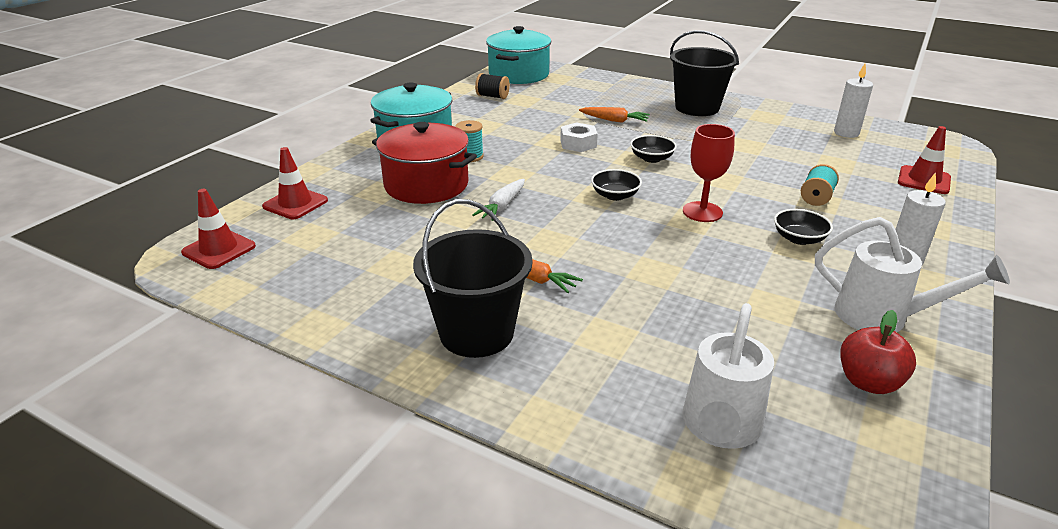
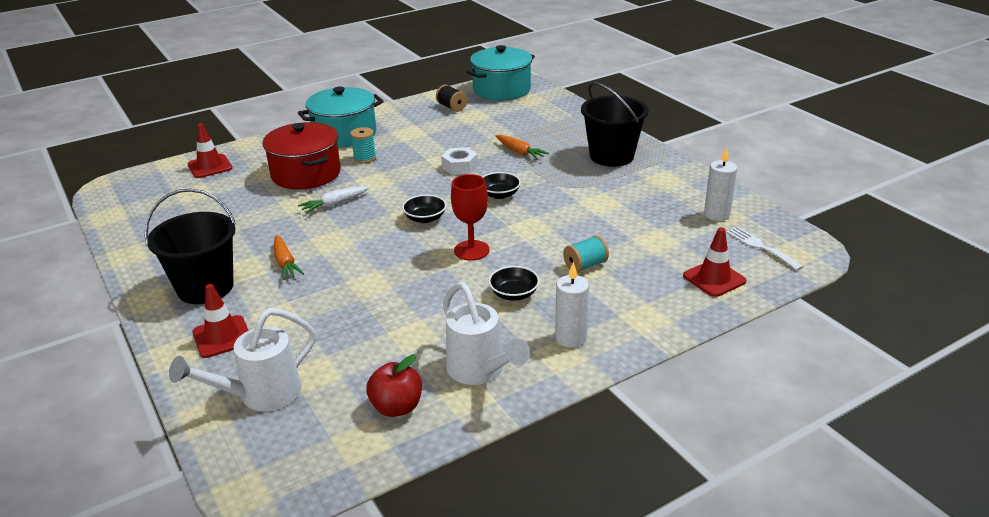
camera: 30 degrees right, 0 degrees up
red traffic cone [181,189,256,269] -> red traffic cone moved to [193,284,249,358]
none -> white fork [726,227,803,271]

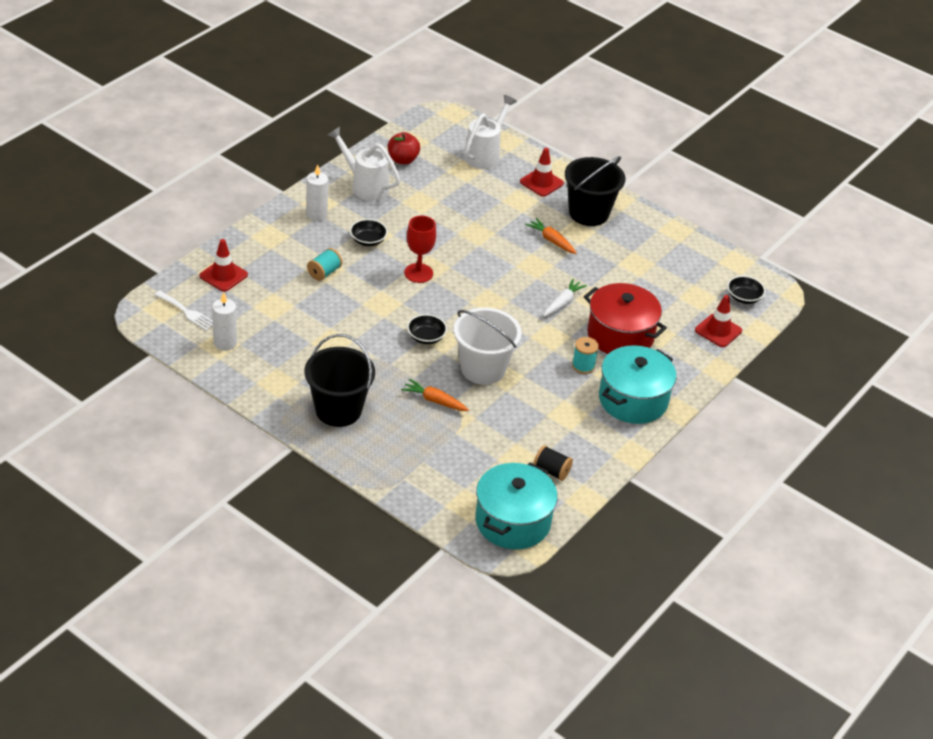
camera: 155 degrees right, 10 degrees up
black bowl [402,195,447,223] -> black bowl moved to [727,276,765,304]
white nut [441,147,478,175] -> white bucket [454,308,522,385]

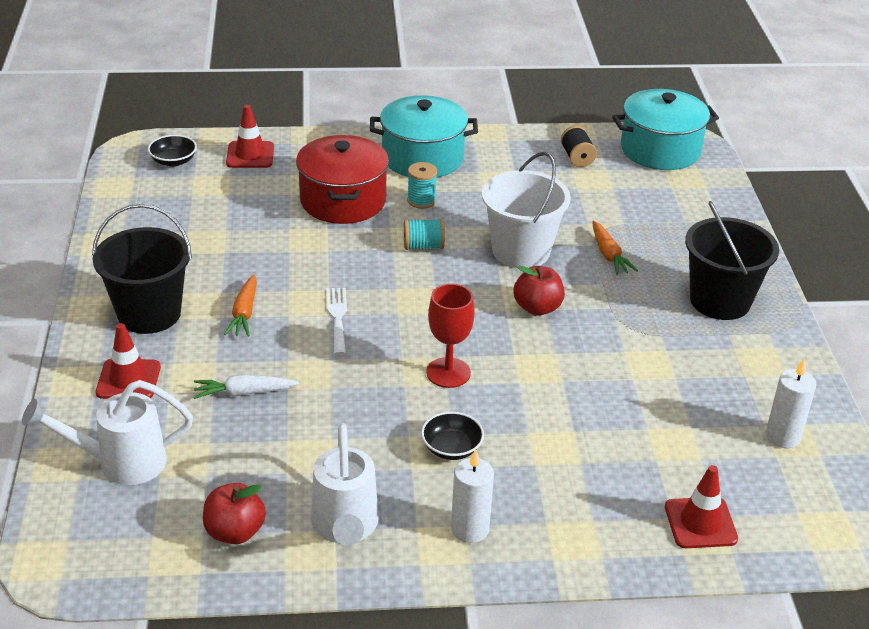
camera: 130 degrees left, 5 degrees down
white fork [155,291,213,331] -> white fork moved to [326,288,347,355]
turquoise spool [307,248,342,281] -> turquoise spool moved to [404,219,445,250]
black bowl [407,314,447,344] -> red apple [513,266,565,316]
white carrot [544,278,587,317] -> white carrot moved to [194,375,299,399]

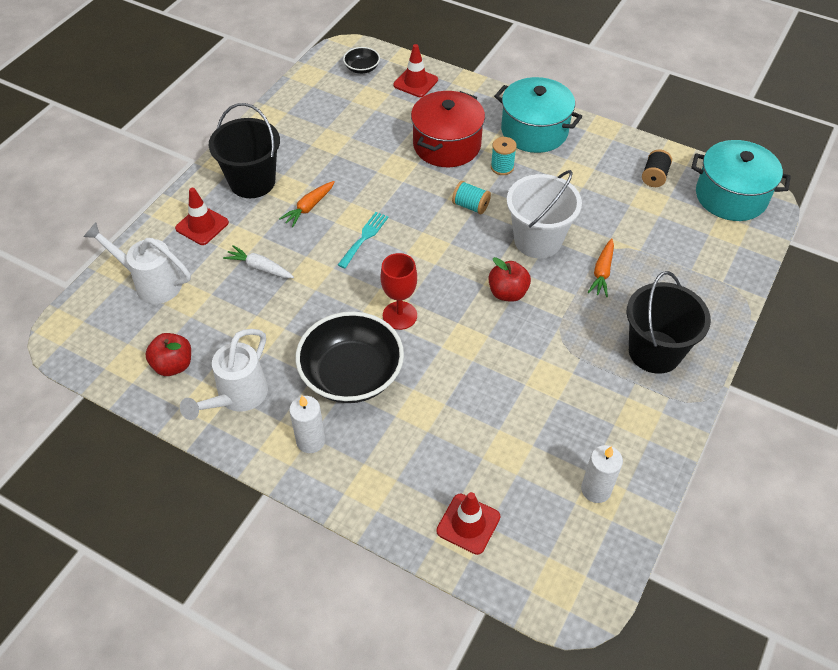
camera: 35 degrees right, 15 degrees up
white fork [326,288,347,355] -> turquoise fork [338,212,389,268]
black bowl [421,412,484,460] -> black bowl [295,312,404,403], size x2.18

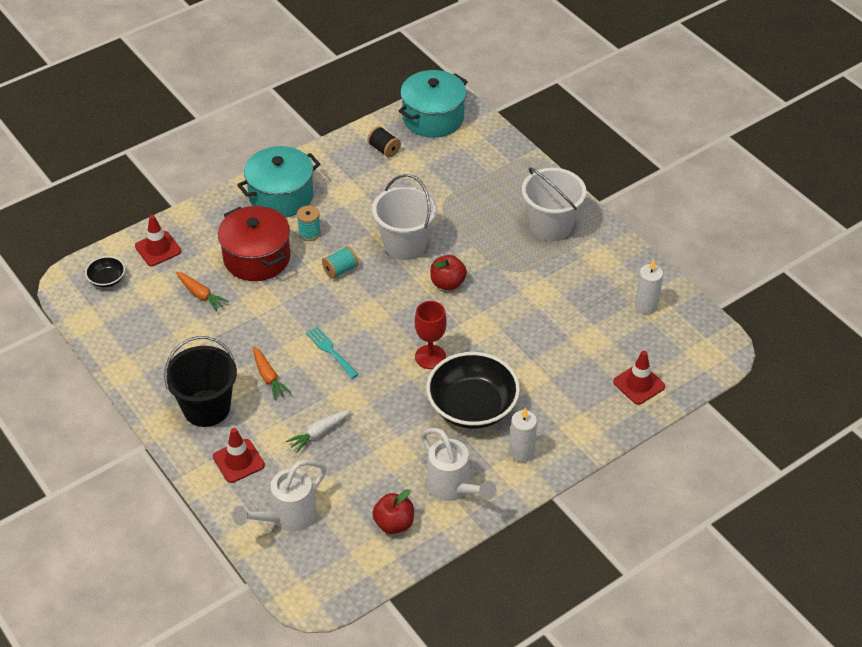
camera: 65 degrees left, 5 degrees down
orange carrot [588,238,614,297] -> orange carrot moved to [176,272,229,312]
black bucket [627,271,711,374] -> white bucket [522,167,586,241]

